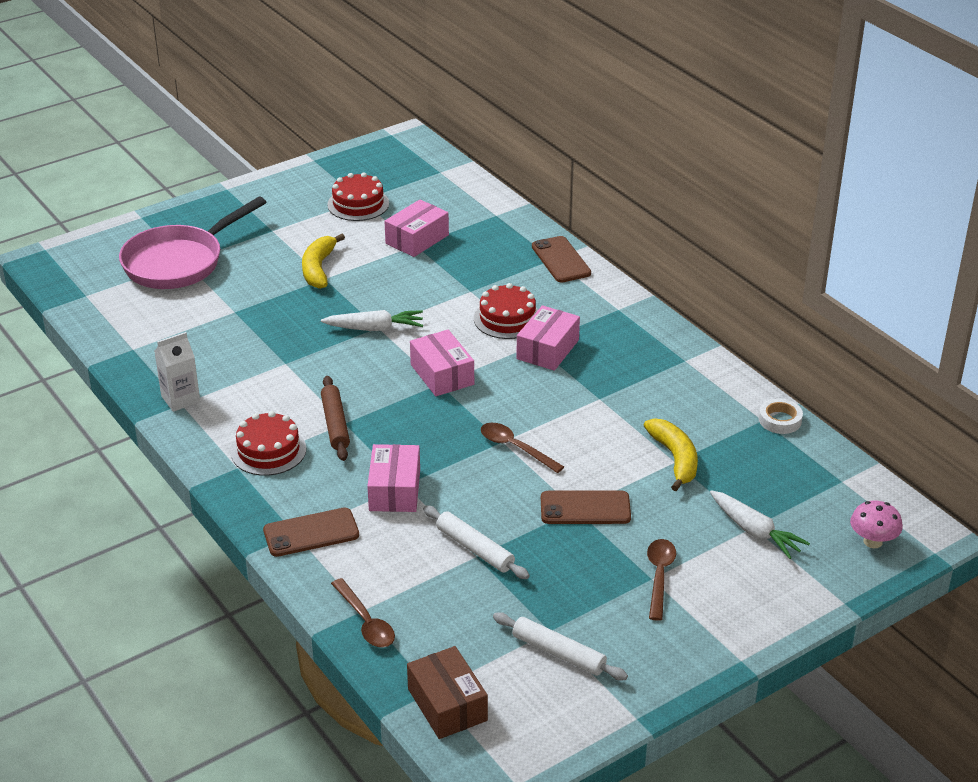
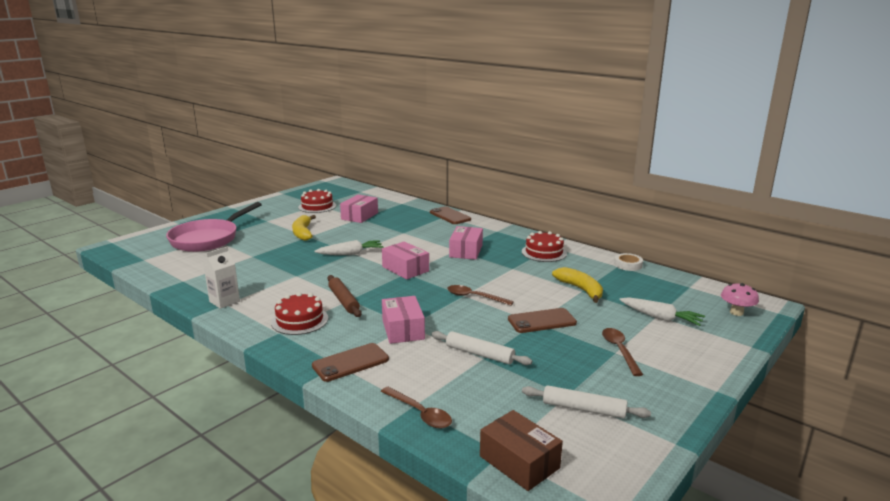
camera: 15 degrees left, 15 degrees down
red cake [474,283,538,339] -> red cake moved to [522,231,567,262]

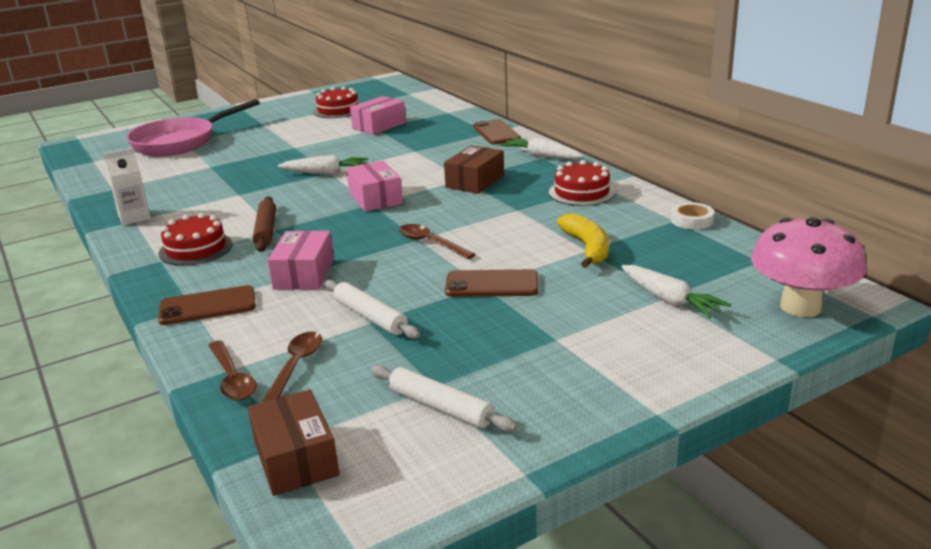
camera: 20 degrees right, 5 degrees up
yellow banana [292,215,316,241] -> none
pink box [449,226,483,260] -> brown box [444,145,504,194]
brown spoon [602,328,643,376] -> brown spoon moved to [263,332,322,402]
pink mushroom [721,283,759,316] -> pink mushroom [751,217,866,317], size x1.89
none -> white carrot [501,137,583,159]

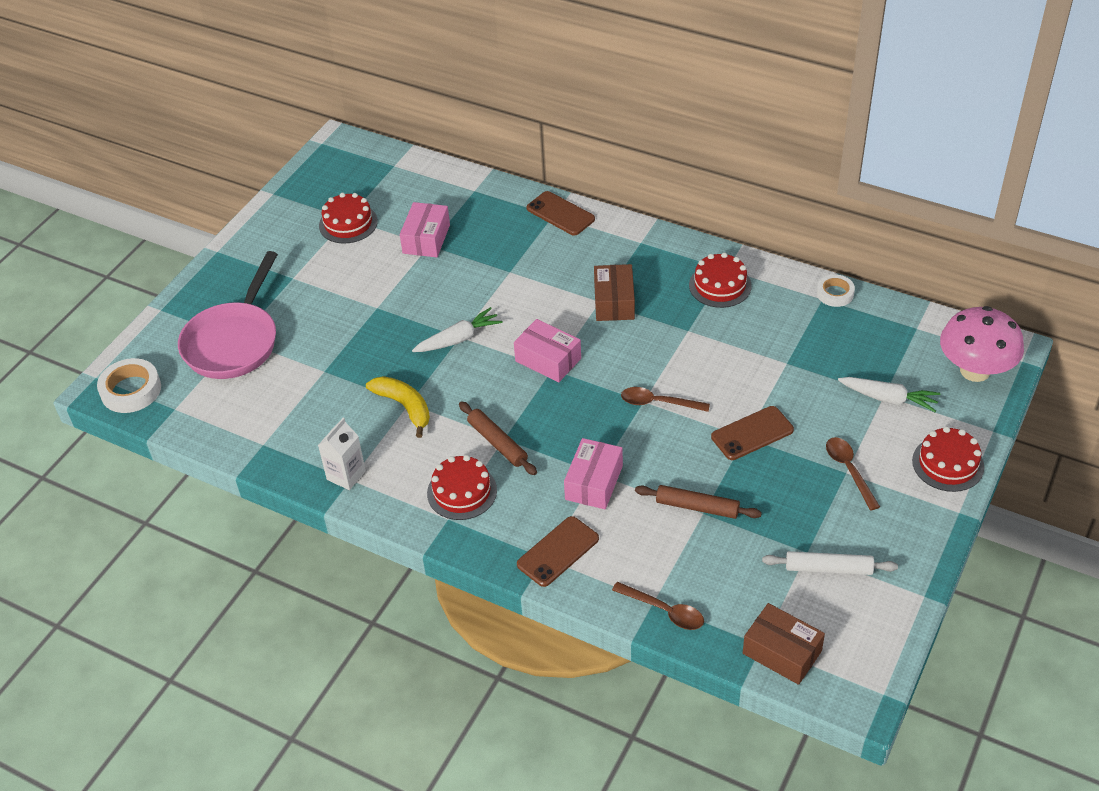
camera: 30 degrees left, 20 degrees up
brown spoon [263,332,322,402] -> brown spoon moved to [826,437,880,511]
pink box [268,230,334,290] -> pink box turned 45 degrees clockwise [564,438,623,509]
white rolling pin [324,280,420,339] -> brown rolling pin [635,485,762,519]
white carrot [501,137,583,159] -> none
yellow banana [557,213,609,268] -> yellow banana moved to [366,376,430,438]
none -> white tape [97,358,161,413]
none -> red cake [912,426,984,492]

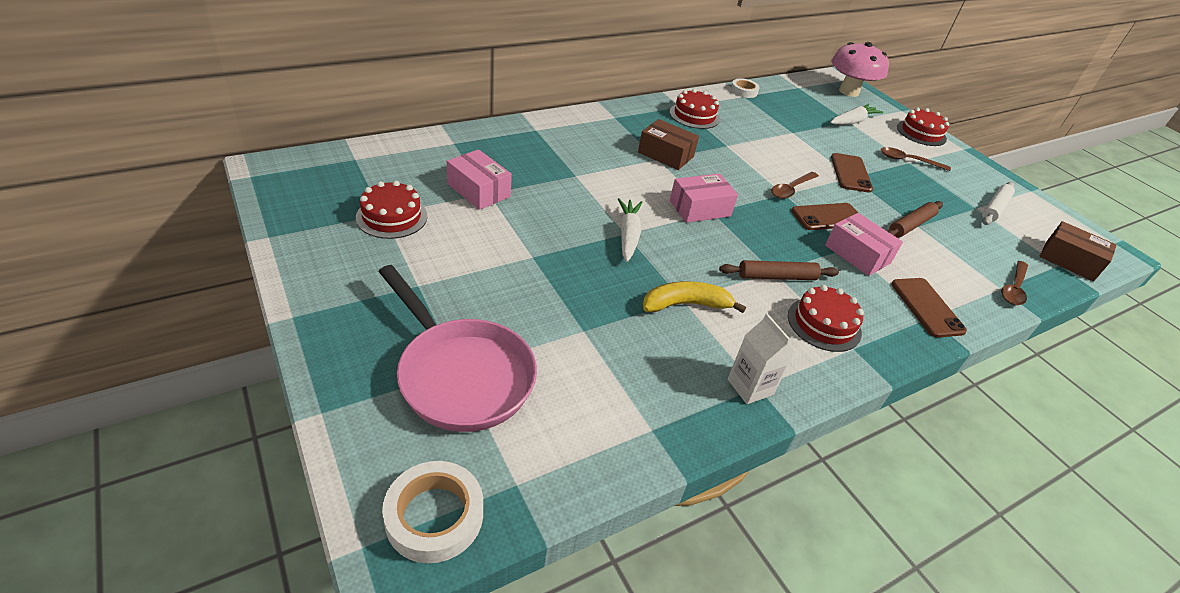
camera: 65 degrees left, 5 degrees down
brown phone [527,191,595,235] -> brown phone moved to [791,203,858,230]
brown spoon [612,582,704,630] -> brown spoon turned 150 degrees clockwise [1001,261,1028,305]
brown box [743,603,825,685] -> brown box turned 60 degrees clockwise [1039,221,1117,281]

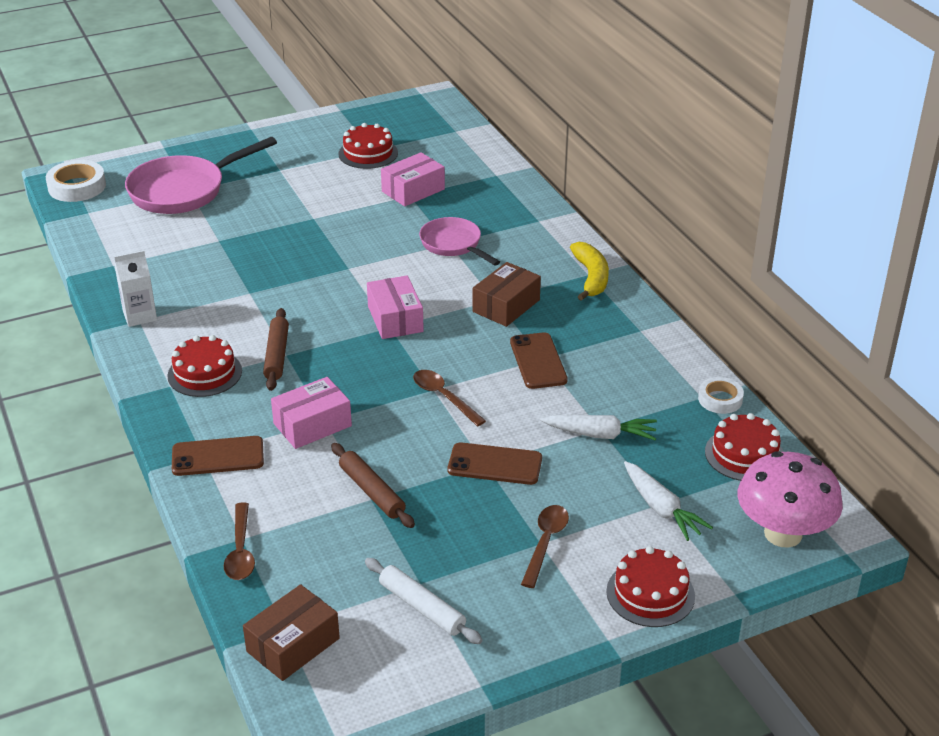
camera: 100 degrees right, 5 degrees down
white carrot [618,198,643,262] -> white carrot moved to [540,415,657,440]
yellow banana [643,281,746,313] -> yellow banana moved to [570,242,609,301]
red cake [670,89,720,129] -> red cake moved to [705,413,784,481]
brown phone [791,203,858,230] -> brown phone moved to [510,332,568,389]
brown spoon [1001,261,1028,305] -> brown spoon turned 135 degrees counterclockwise [224,502,255,580]
none -> pink pan [419,217,500,266]

